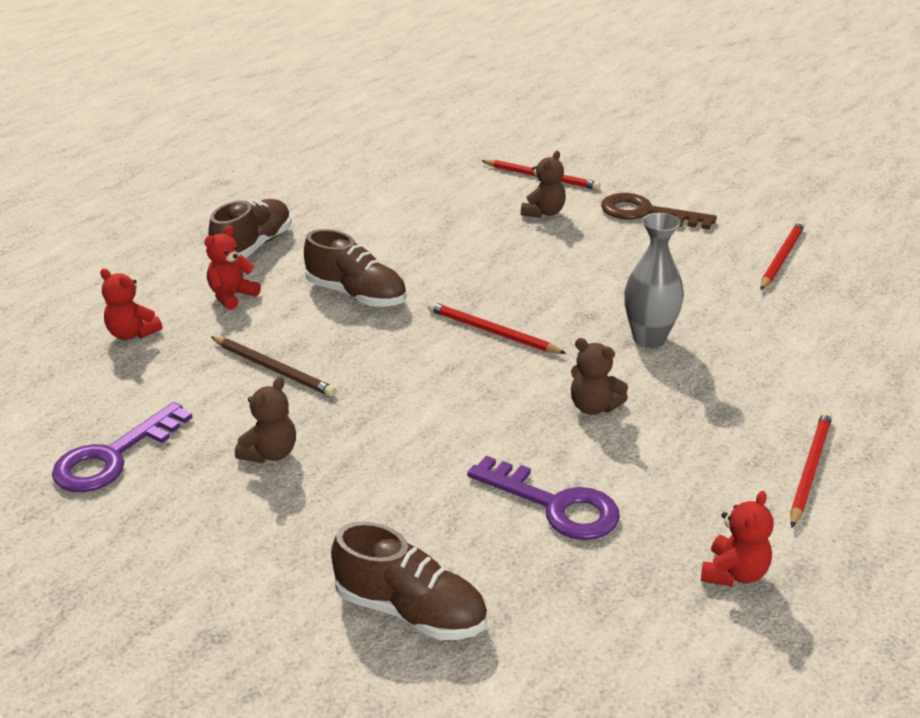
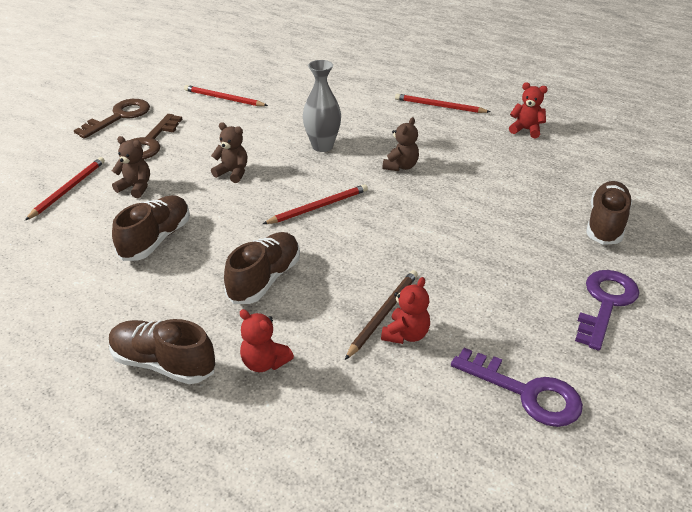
camera: 95 degrees left, 5 degrees up
red teddy bear [100,269,162,340] -> red teddy bear moved to [381,277,430,344]
brown teddy bear [235,377,296,463] -> brown teddy bear moved to [211,122,247,183]
red pencil [428,302,567,354] -> red pencil turned 150 degrees counterclockwise [263,184,368,224]
purple key [467,456,620,540] -> purple key moved to [575,270,640,351]
none -> brown key [74,99,150,139]
none -> brown shoe [112,195,190,261]

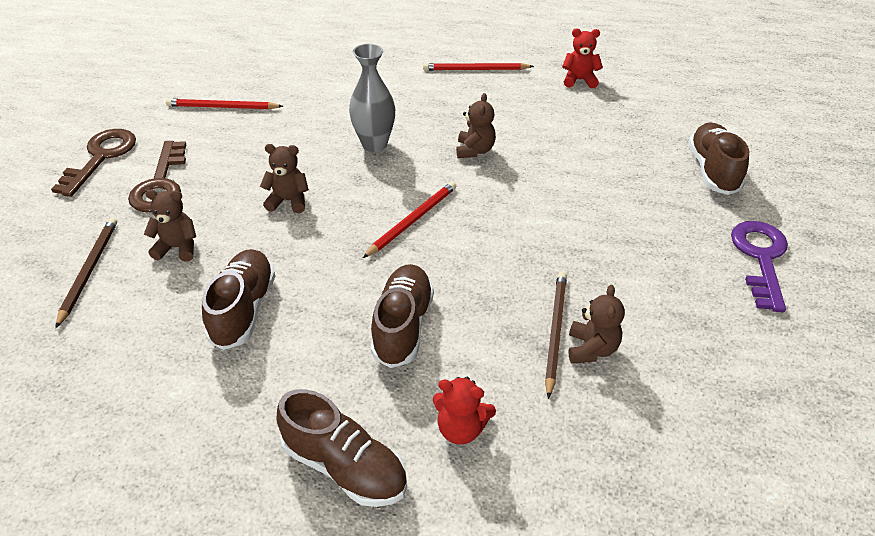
camera: 20 degrees left, 5 degrees up
red pencil [25,157,105,220] -> brown pencil [55,218,117,328]
brown shoe [109,319,215,384] -> brown shoe turned 150 degrees counterclockwise [277,389,407,507]
red teddy bear [381,277,430,344] -> brown teddy bear [568,285,625,364]
purple key [451,348,583,427] -> none

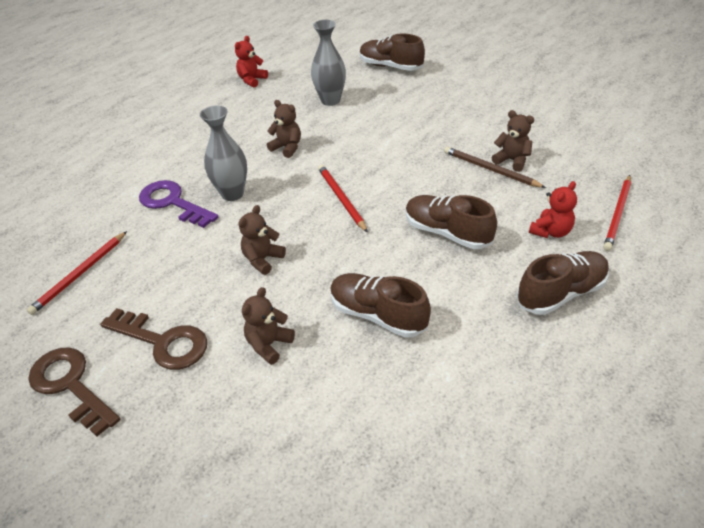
camera: 60 degrees left, 0 degrees up
brown pencil [55,218,117,328] -> none
red pencil [423,63,534,71] -> red pencil moved to [603,175,631,251]
purple key [731,221,788,312] -> purple key moved to [139,180,218,228]
none -> grey vase [311,20,346,106]

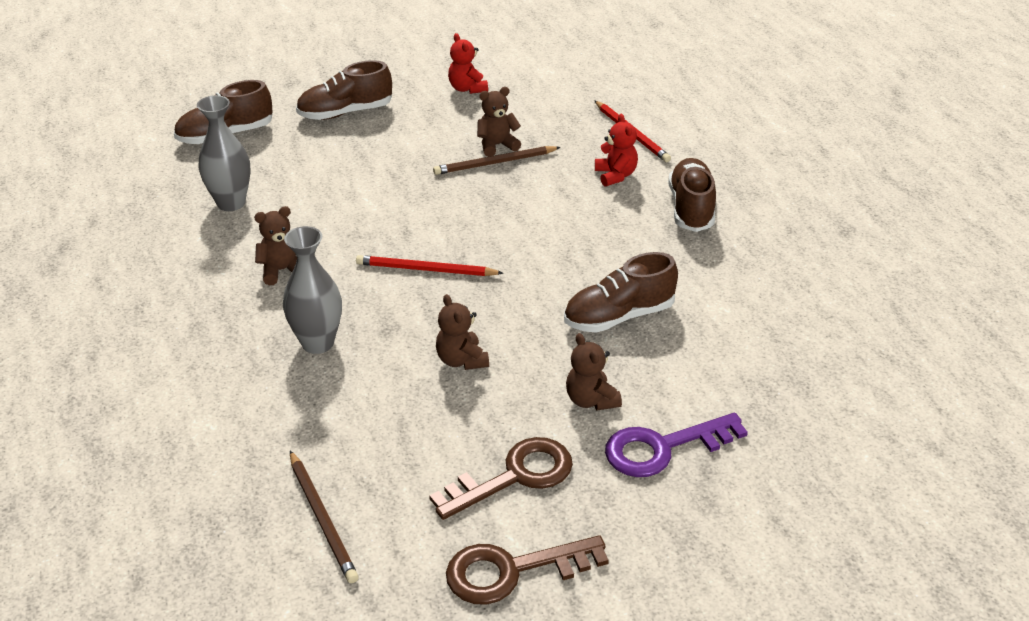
camera: 60 degrees left, 5 degrees down
red pencil [27,231,127,315] -> brown pencil [290,451,359,583]
purple key [139,180,218,228] -> purple key moved to [605,413,748,477]
red teddy bear [235,36,268,88] -> red teddy bear moved to [448,33,488,94]
brown shoe [406,195,497,249] -> brown shoe moved to [296,60,392,120]

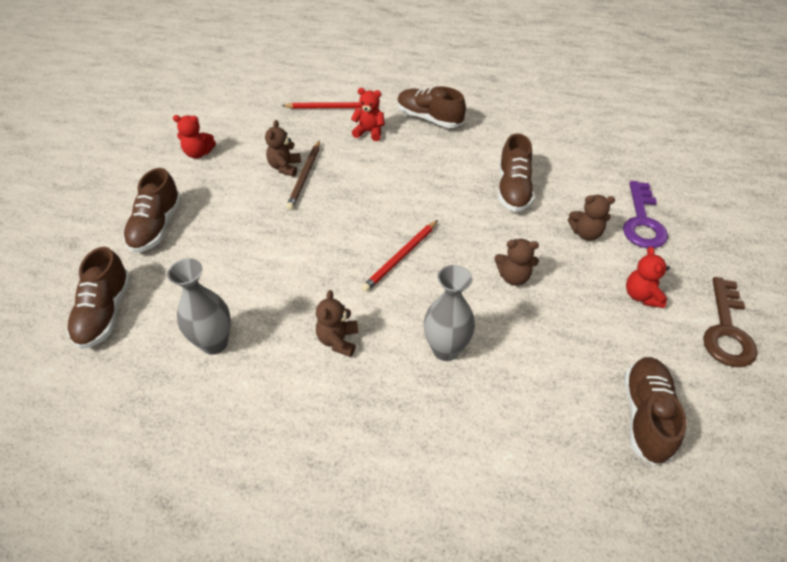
camera: 60 degrees left, 10 degrees up
brown pencil [290,451,359,583] -> brown shoe [624,357,686,466]
brown key [429,437,573,520] -> red teddy bear [626,247,670,308]

